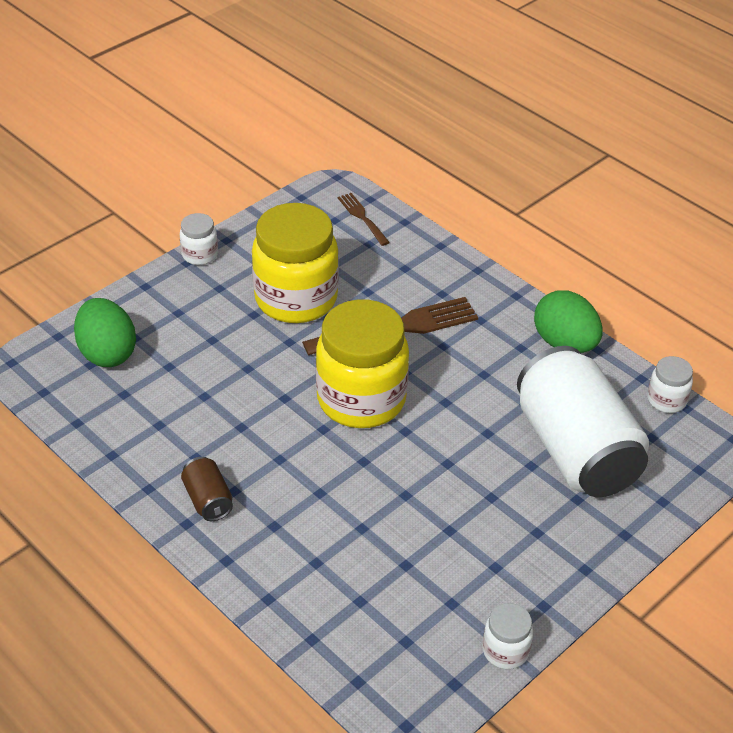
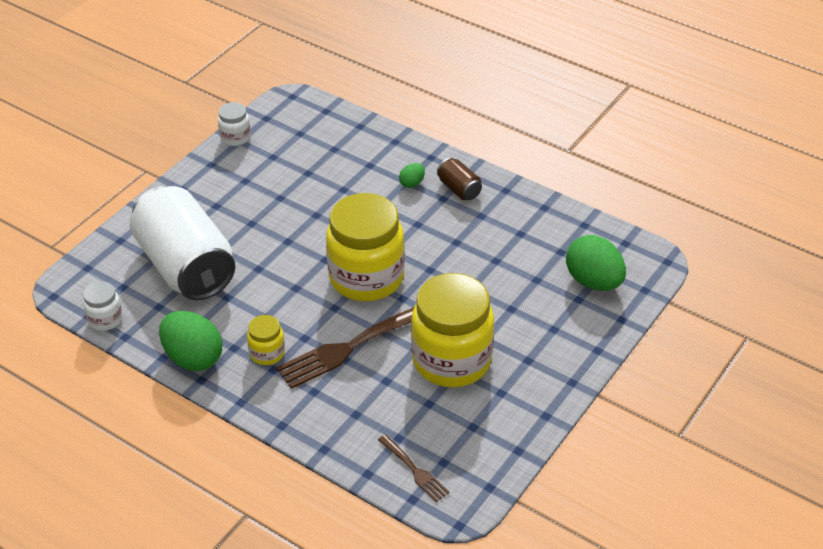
camera: 170 degrees right, 0 degrees up
white jar [180,213,218,265] -> none
none -> yellow jar [247,315,285,365]
none -> green egg [399,163,425,188]

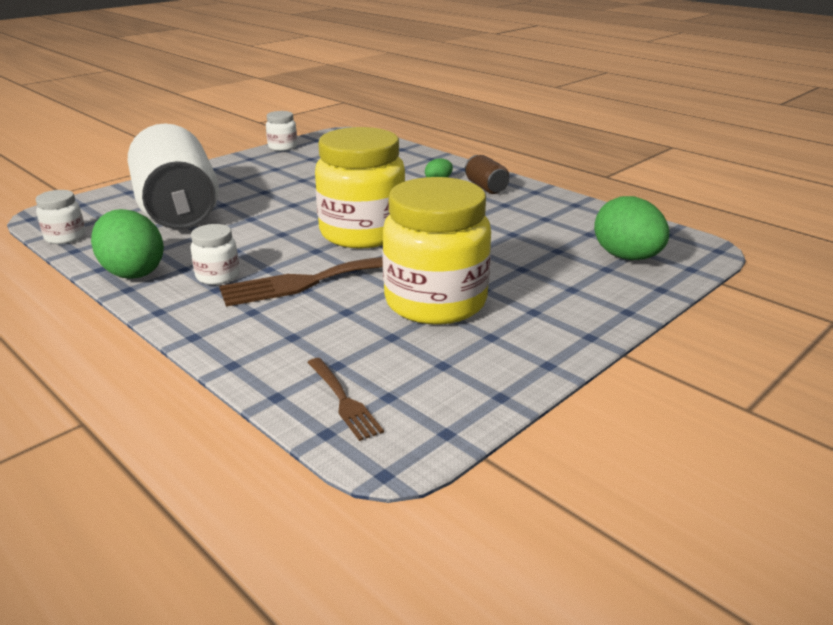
camera: 10 degrees right, 15 degrees down
yellow jar [247,315,285,365] -> white jar [190,224,239,285]

